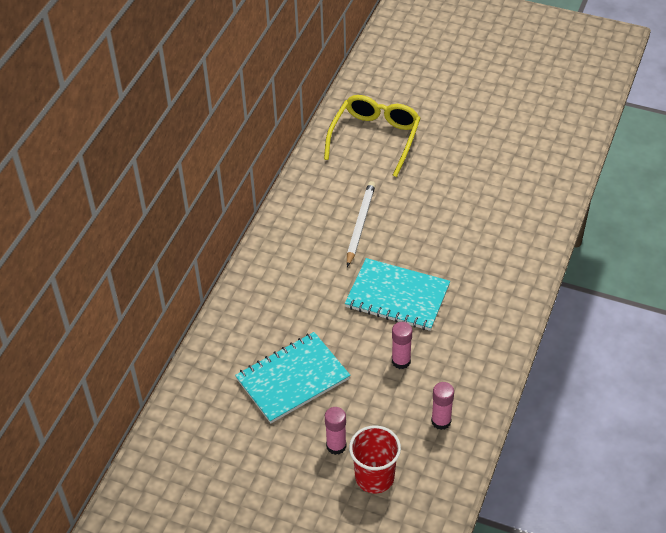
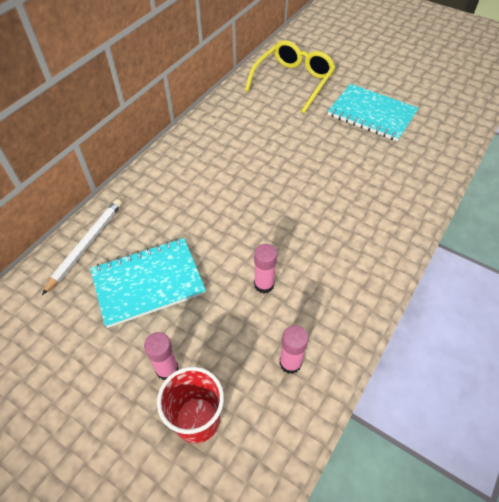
camera: 10 degrees right, 5 degrees up
turquoise notebook [345,258,450,331] -> turquoise notebook moved to [328,84,419,141]
white pencil [347,181,375,267] -> white pencil moved to [42,199,122,295]

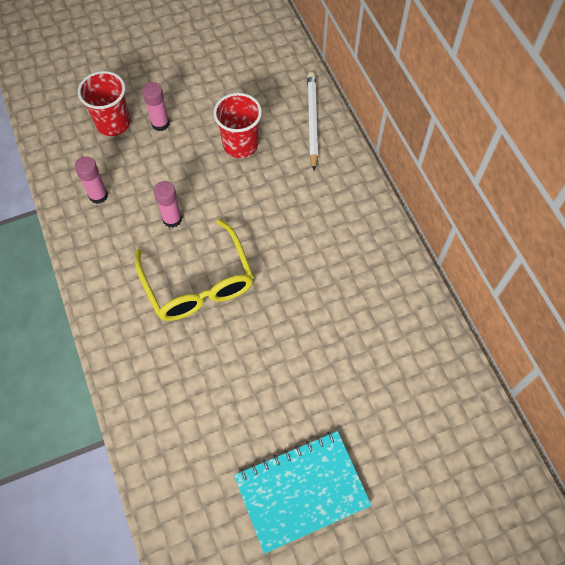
camera: 125 degrees right, 10 degrees up
white pencil [42,199,122,295] -> white pencil turned 150 degrees counterclockwise [307,72,318,171]
turquoise notebook [90,238,206,328] -> red cup [213,93,262,158]
yellow glasses [245,40,336,114] -> yellow glasses moved to [135,219,254,321]

